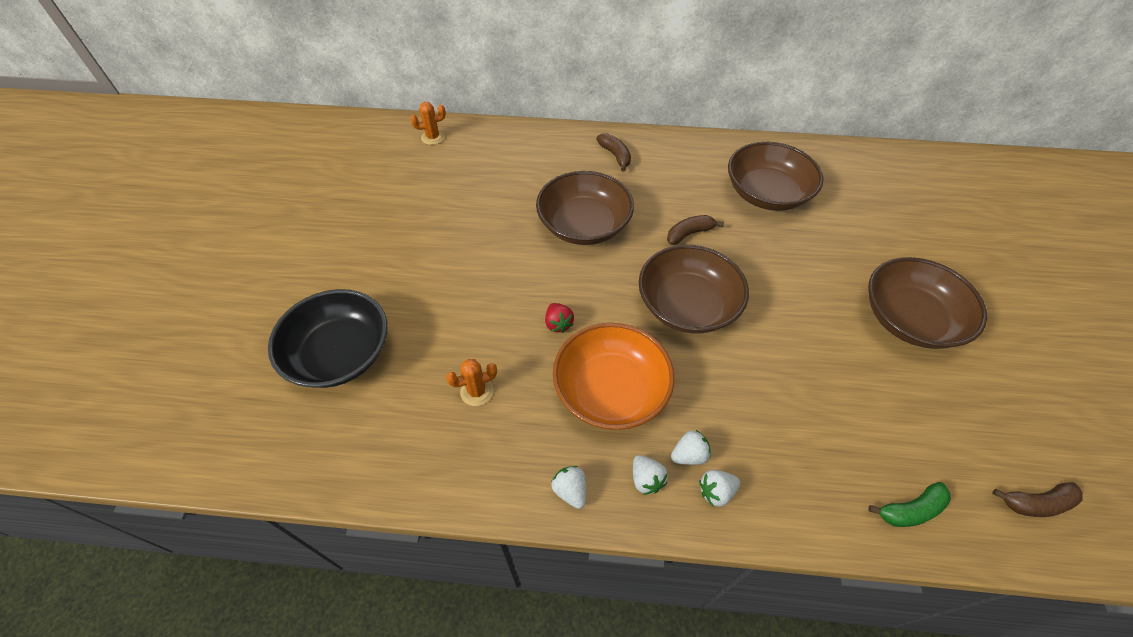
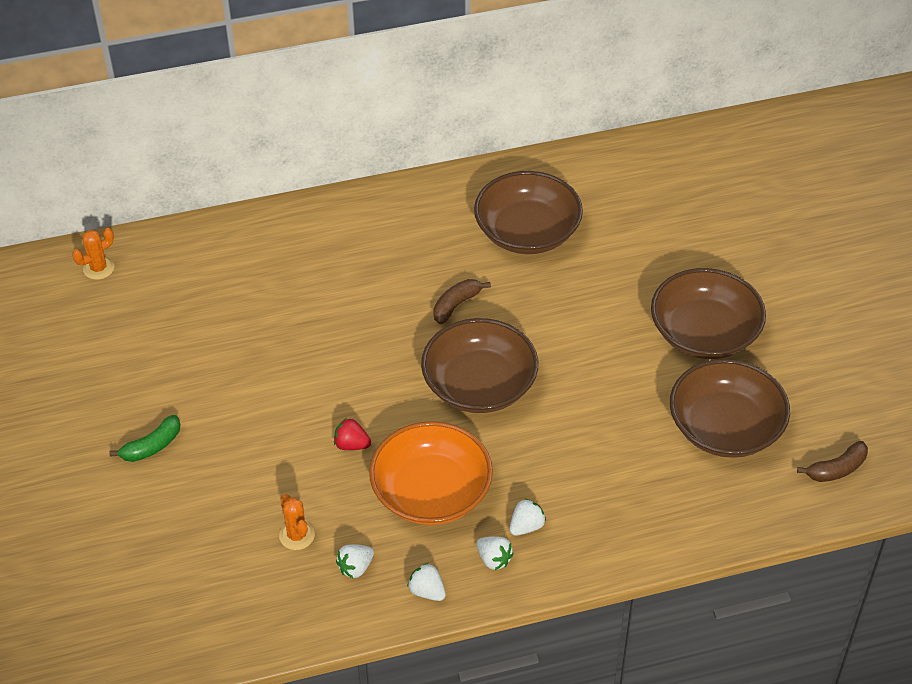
camera: 20 degrees left, 5 degrees down
black bowl [268,289,388,388] -> none
orange cactus [446,359,497,406] -> orange cactus turned 75 degrees counterclockwise [279,494,315,550]
brown bowl [536,171,634,245] -> brown bowl moved to [670,359,790,458]
red strawberry [545,303,574,333] -> red strawberry turned 150 degrees clockwise [334,418,371,450]
brown banana [596,133,631,172] -> none
white strawberry [699,470,740,507] -> white strawberry moved to [336,544,374,578]
green banana [869,482,951,527] -> green banana moved to [109,415,180,462]

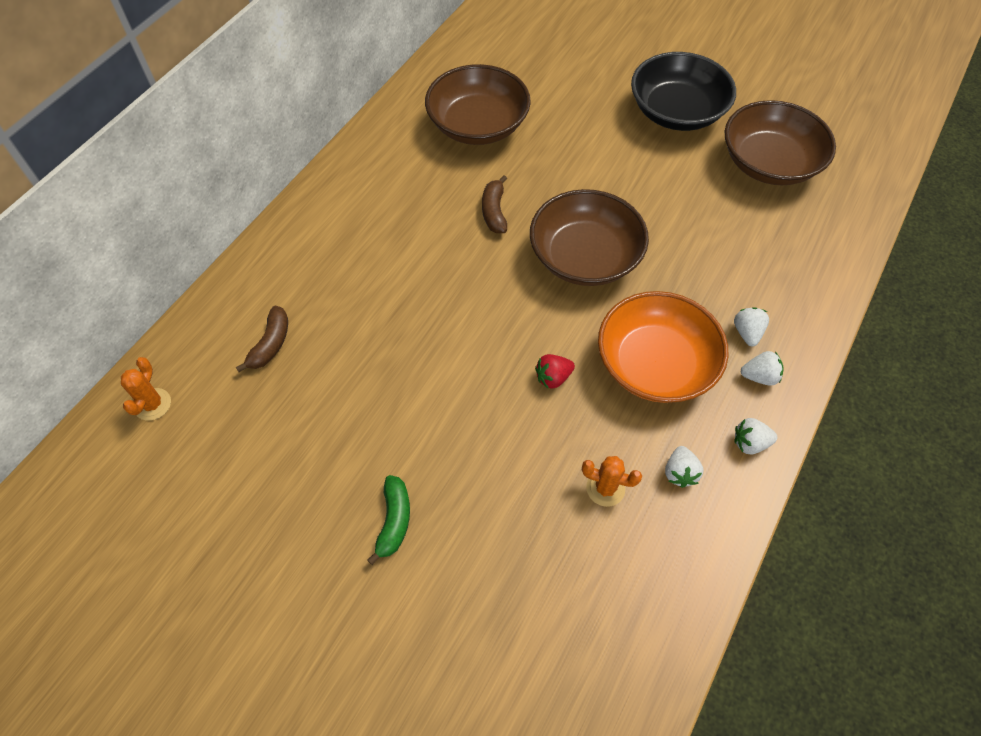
camera: 45 degrees left, 10 degrees up
brown bowl [651,268,766,359] -> black bowl [631,52,736,131]
brown banana [797,441,868,482] -> brown banana moved to [236,306,288,372]

